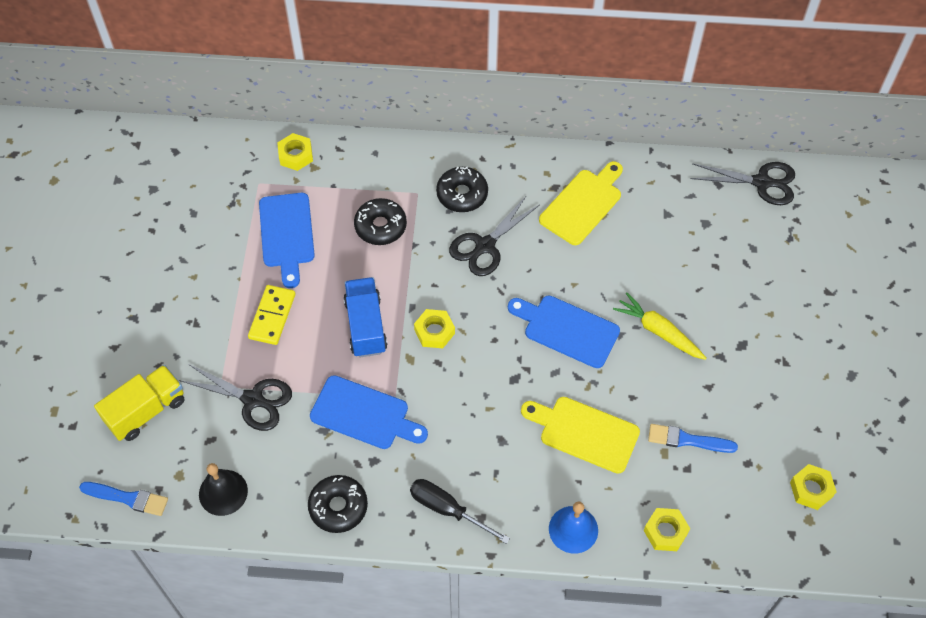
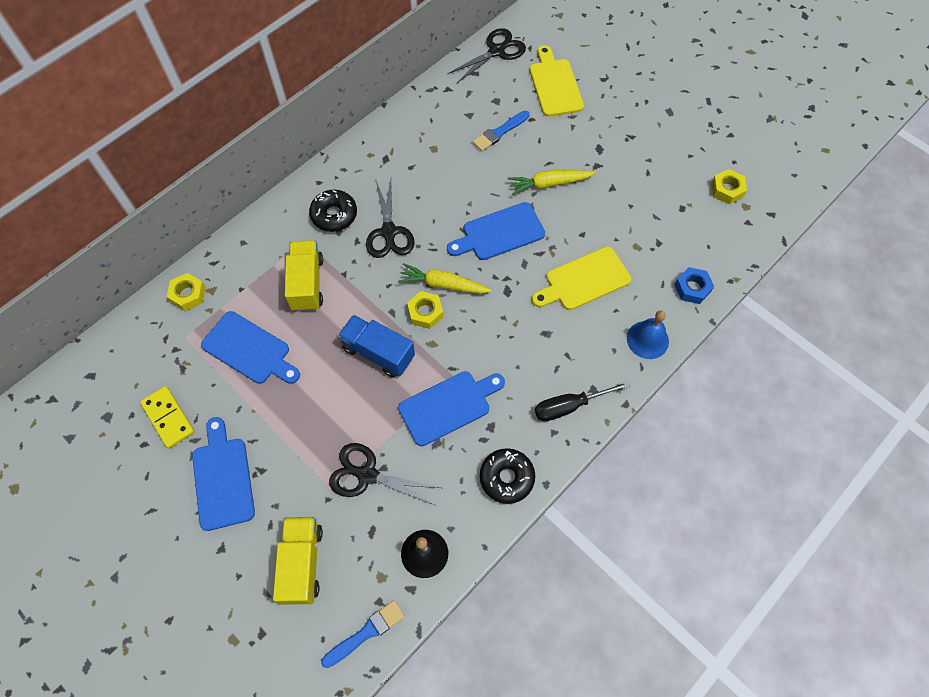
camera: 50 degrees left, 5 degrees up
black scissors [179,364,292,431] -> black scissors turned 135 degrees counterclockwise [329,443,441,506]
yellow domino [248,285,295,345] -> yellow domino moved to [140,386,194,448]
black donut [354,198,407,245] -> yellow truck [285,240,323,312]
yellow cutting board [539,161,623,245] -> yellow cutting board moved to [530,45,584,117]
yellow nut [643,508,690,551] -> blue nut [674,267,714,304]
blue brush [648,424,738,453] -> blue brush moved to [473,111,530,151]
none -> blue cutting board [192,417,255,531]
none -> yellow carrot [398,263,492,294]

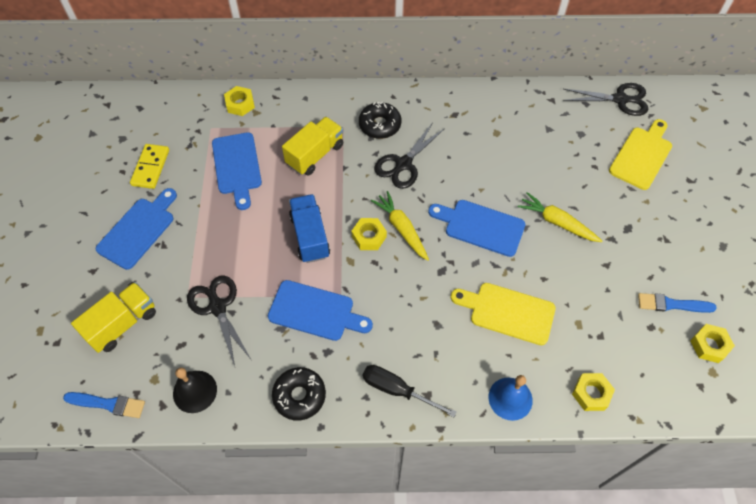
camera: 45 degrees right, 5 degrees down
blue brush [473,111,530,151] -> blue brush moved to [638,293,717,313]
blue nut [674,267,714,304] -> yellow nut [572,373,615,411]

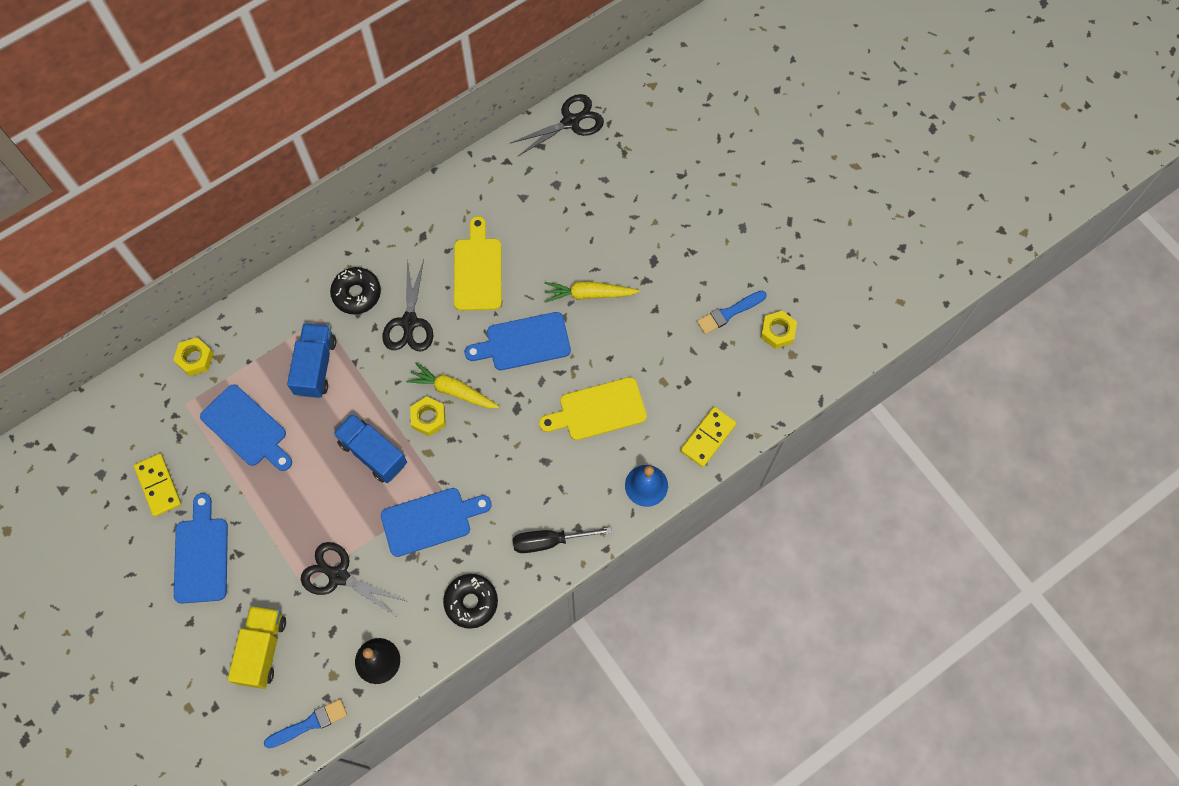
camera: 35 degrees left, 10 degrees up
yellow truck [282,117,343,176] -> blue truck [287,323,336,398]
yellow nut [572,373,615,411] -> yellow domino [680,407,737,467]
yellow cutting board [609,119,672,190] -> yellow cutting board moved to [454,216,502,311]

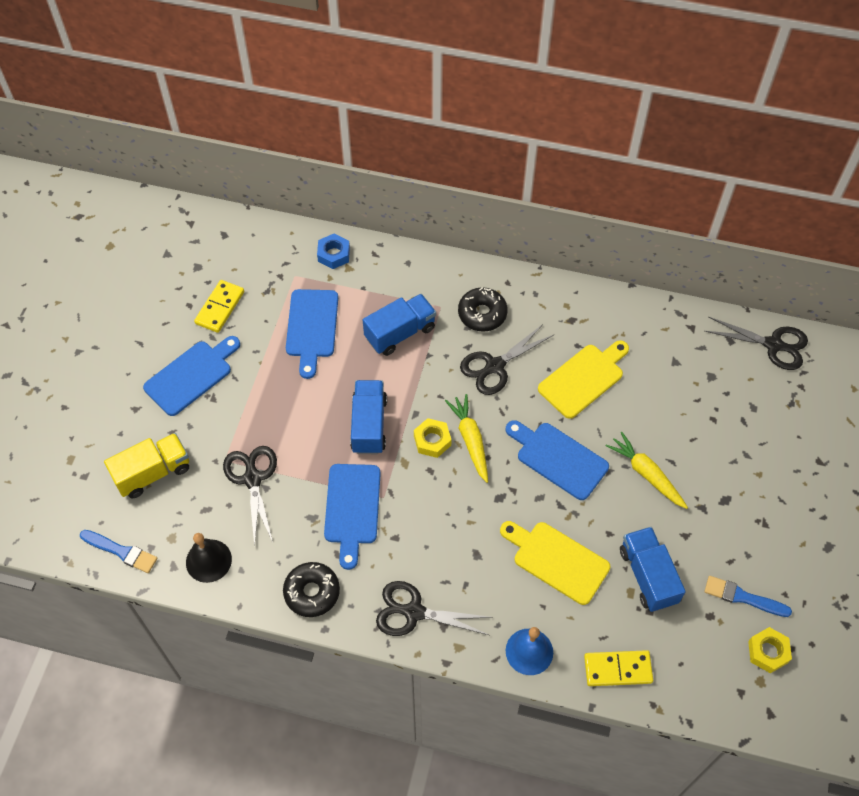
camera: 50 degrees right, 10 degrees down
yellow nut [173,337,214,376] -> blue nut [317,233,350,269]
blue cutting board [381,488,492,557] -> blue cutting board turned 60 degrees clockwise [324,464,381,570]
black screwdriver [513,527,612,553] -> black scissors [376,581,493,636]
none -> blue truck [620,527,686,612]

